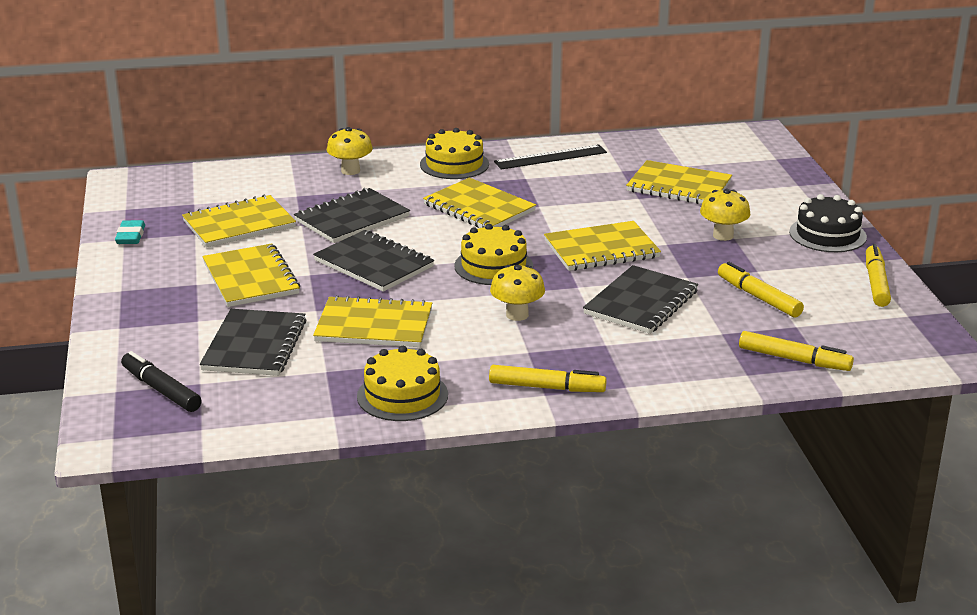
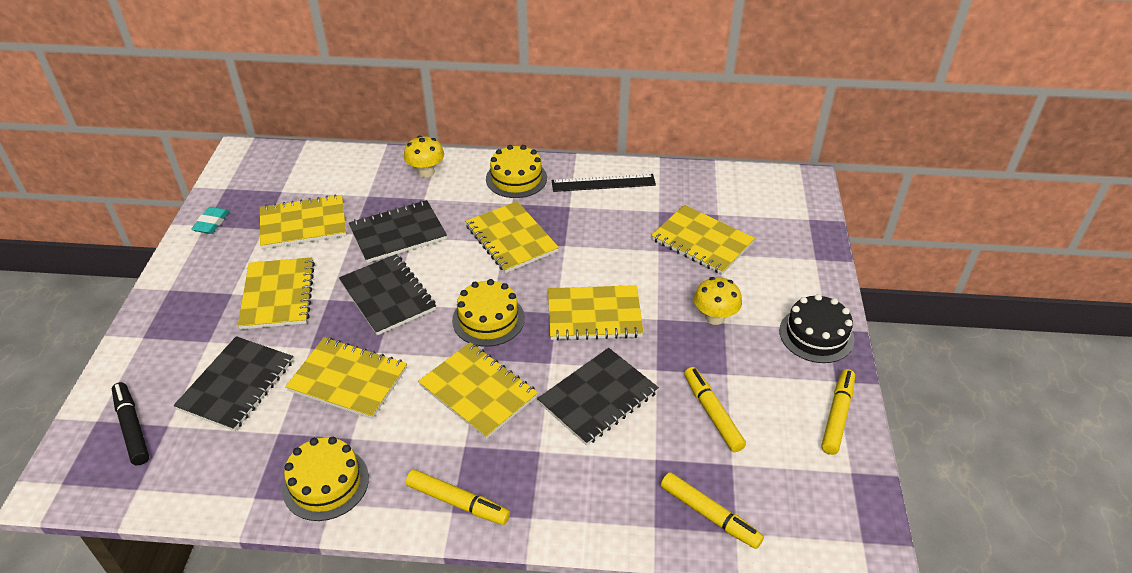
camera: 15 degrees right, 15 degrees up
yellow mushroom [490,265,545,321] -> yellow notebook [418,342,538,439]

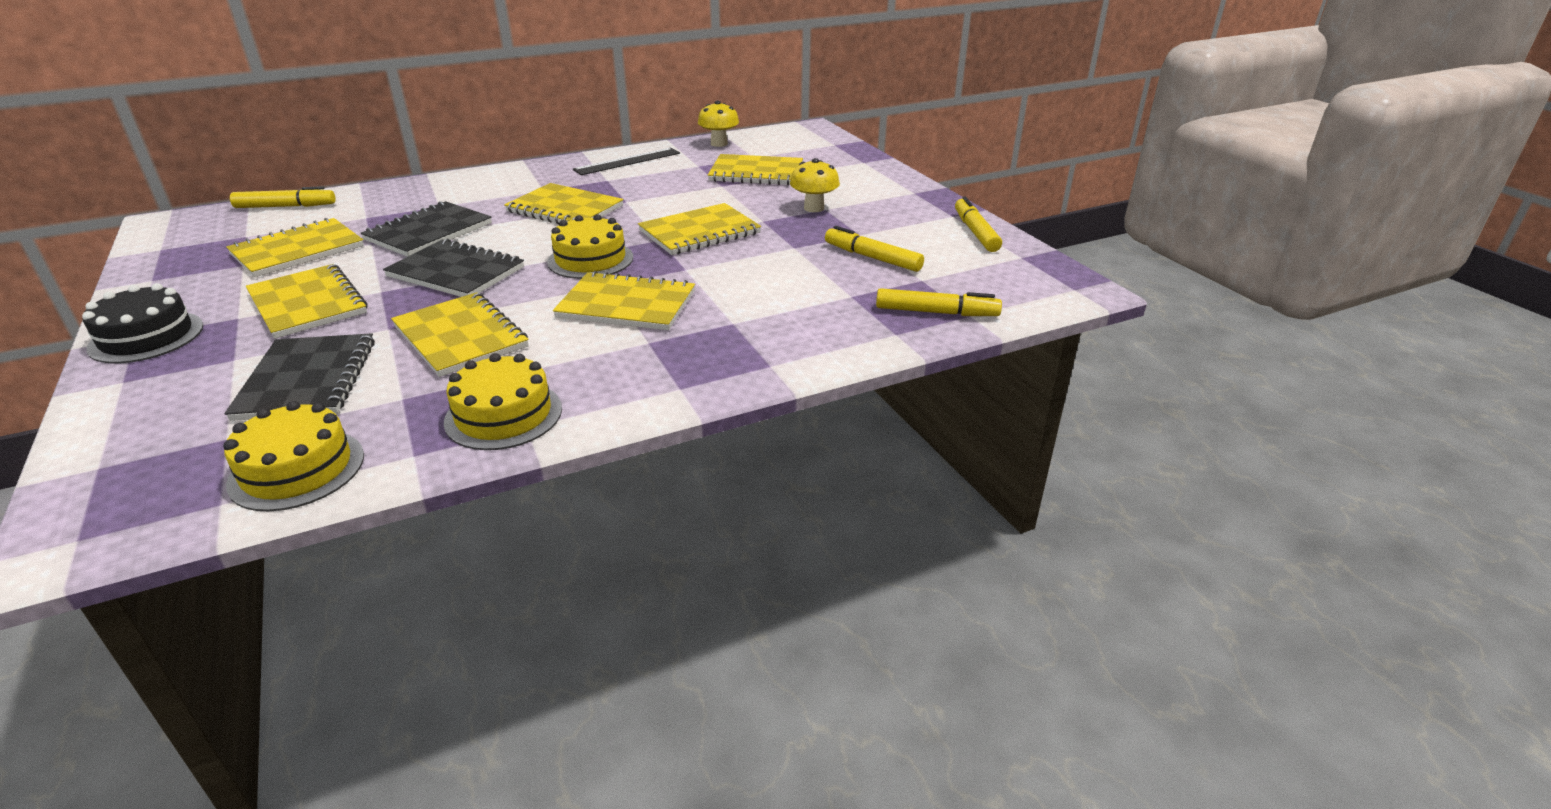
camera: 30 degrees left, 10 degrees down
black marker [112,382,149,465] -> none
turquoise eraser [191,207,229,234] -> none
yellow notebook [285,337,407,419] -> yellow notebook turned 60 degrees clockwise [391,292,529,377]
yellow mushroom [404,135,444,177] -> yellow mushroom moved to [698,100,739,147]
yellow marker [406,469,510,525] -> yellow marker moved to [230,186,336,208]
yellow cake [486,145,547,198] -> yellow cake moved to [223,401,364,511]
black notebook [537,348,659,446] -> none
black cake [779,294,855,363] -> black cake moved to [82,283,203,363]

